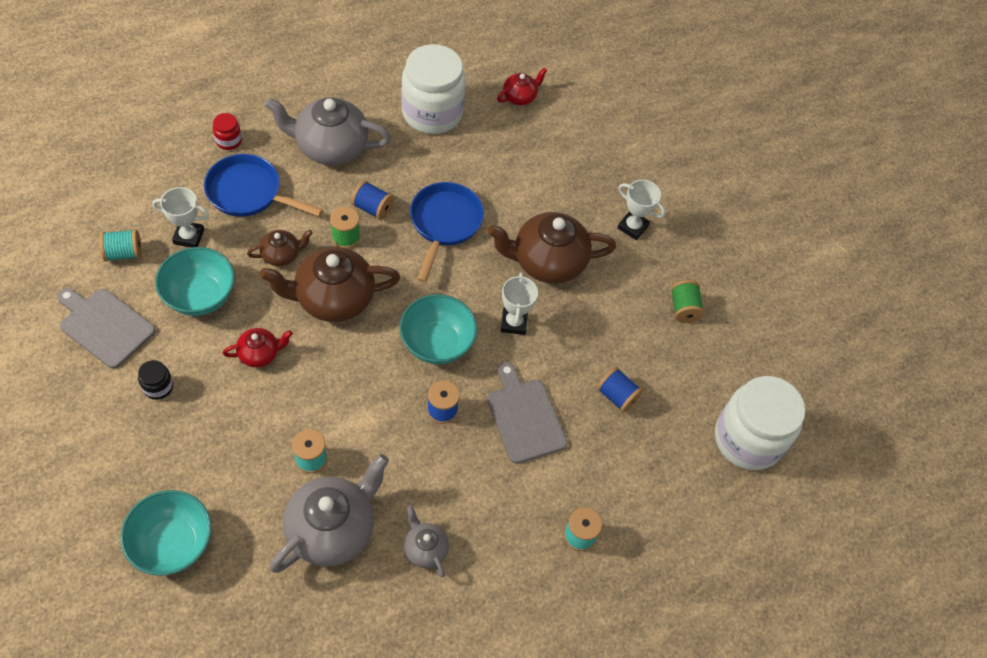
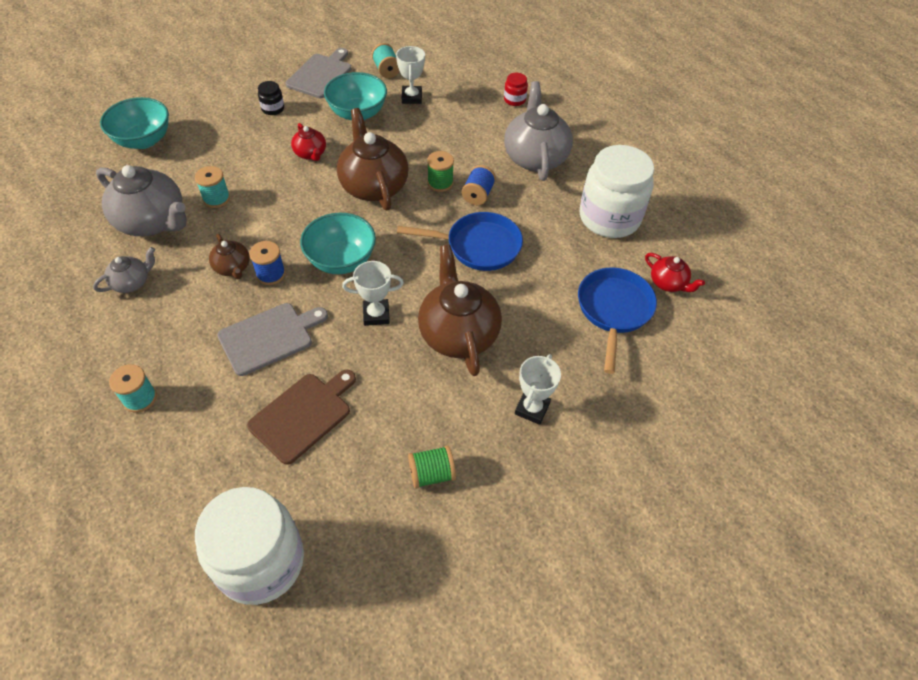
camera: 85 degrees right, 5 degrees down
blue pan [204,154,323,217] -> blue pan moved to [578,268,657,374]
brown teapot [247,230,313,266] -> brown teapot moved to [209,234,250,279]
blue spool [597,367,643,413] -> brown cutting board [247,369,356,465]

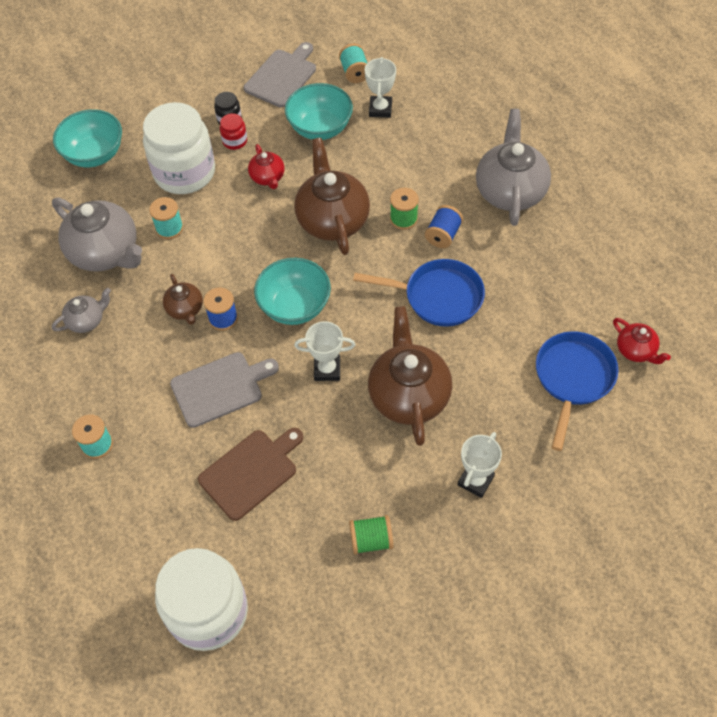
camera: 10 degrees right, 5 degrees up
red jar [504,73,528,106] -> red jar moved to [220,113,247,150]
white jar [580,145,654,238] -> white jar moved to [143,102,215,194]

